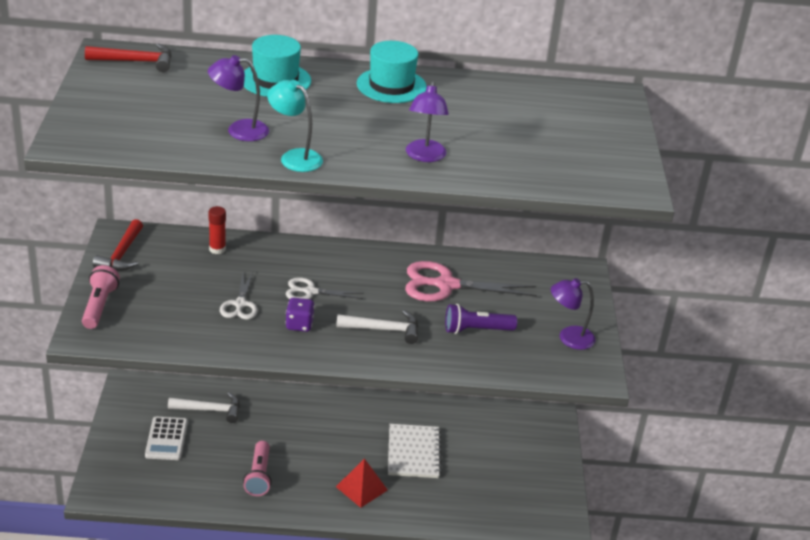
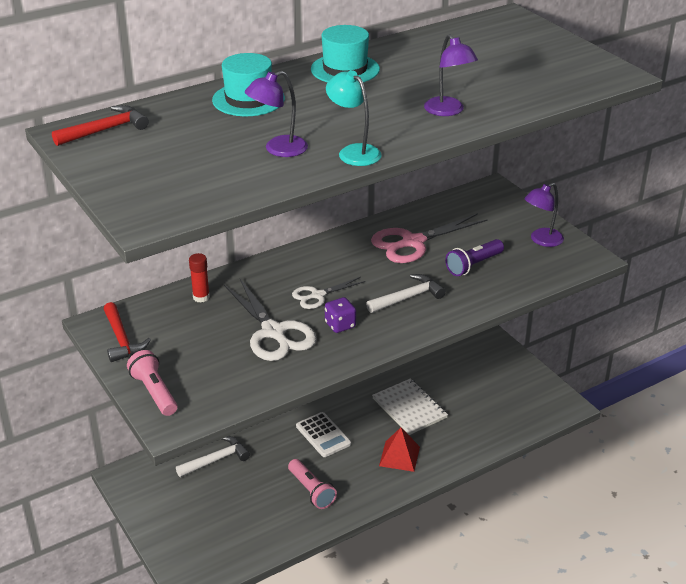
camera: 30 degrees left, 0 degrees up
white calculator [145,417,188,460] -> white calculator moved to [296,412,351,457]
white scissors [220,272,258,320] -> white scissors [224,279,317,361], size x1.74
turquoise lamp [267,80,323,172] -> turquoise lamp turned 45 degrees clockwise [326,70,382,166]

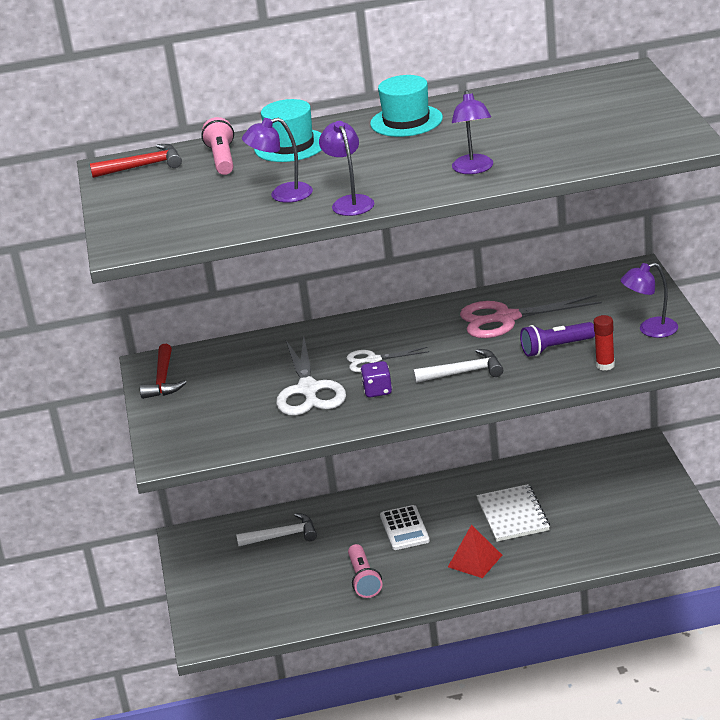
camera: 25 degrees right, 5 degrees down
pink flashlight [127,350,178,416] -> pink flashlight moved to [201,117,234,175]
red glue stick [189,253,210,303] -> red glue stick moved to [594,315,615,371]
turquoise lamp [326,70,382,166] -> purple lamp [319,121,374,216]

